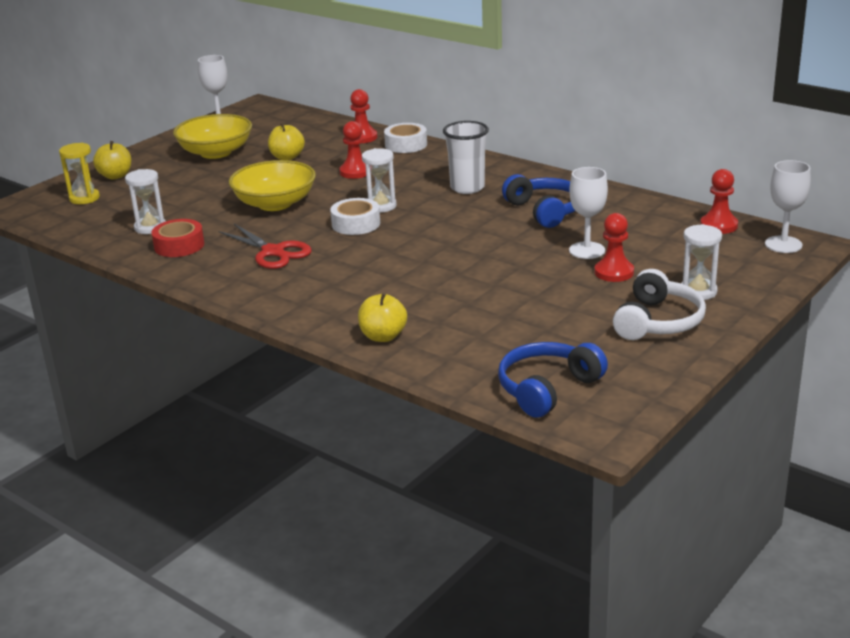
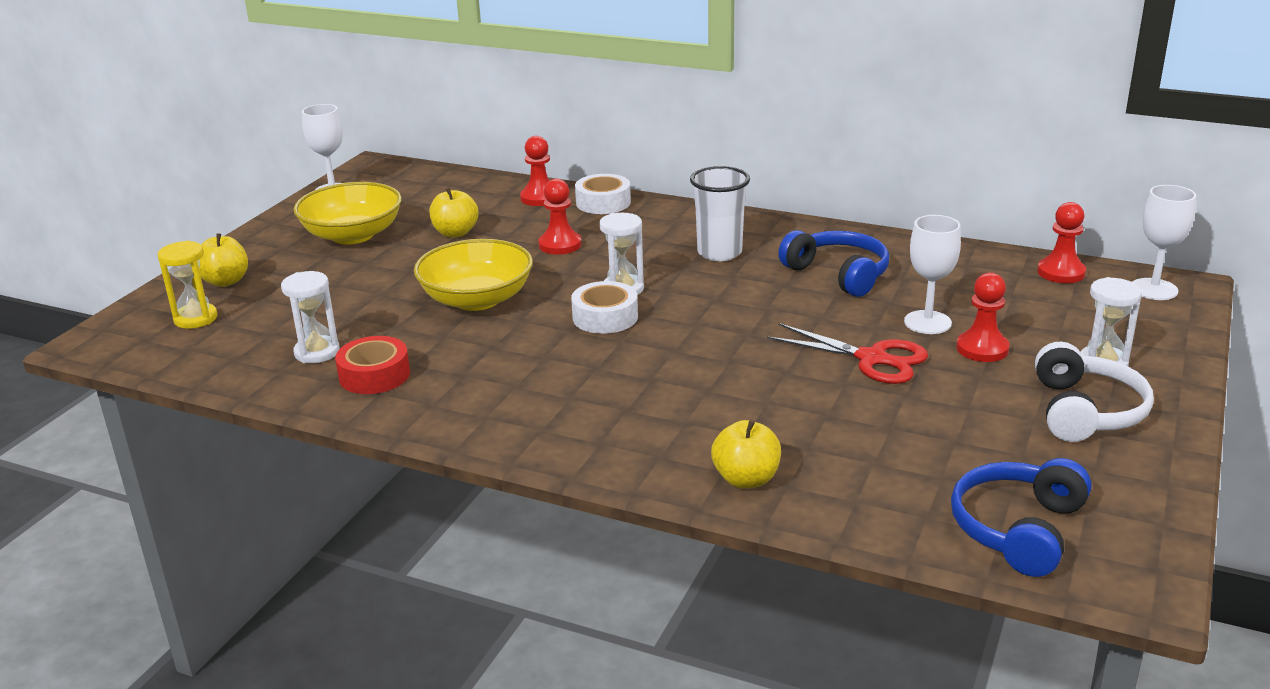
camera: 15 degrees left, 0 degrees up
red scissors [218,224,312,269] -> red scissors moved to [767,323,928,384]

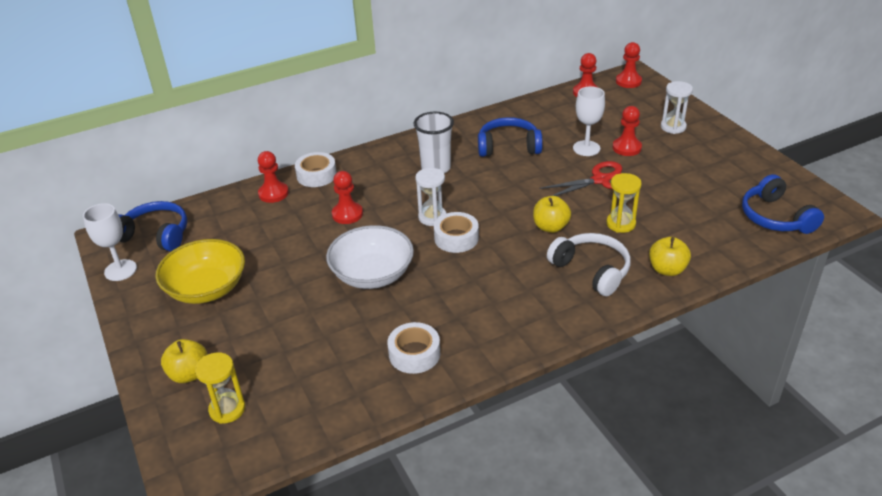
camera: 50 degrees left, 10 degrees up
white hourglass [281,271,340,363] -> none
red tape [335,336,410,394] -> white tape [387,322,440,374]
yellow bowl [414,239,533,311] -> white bowl [326,225,414,289]
yellow apple [429,188,478,238] -> yellow apple moved to [533,196,571,233]
white headphones [1035,342,1154,442] -> white headphones moved to [547,233,631,296]
white goblet [1133,185,1196,300] -> red pawn [616,42,642,88]
none -> blue headphones [118,201,187,252]
none -> yellow hourglass [606,173,642,233]

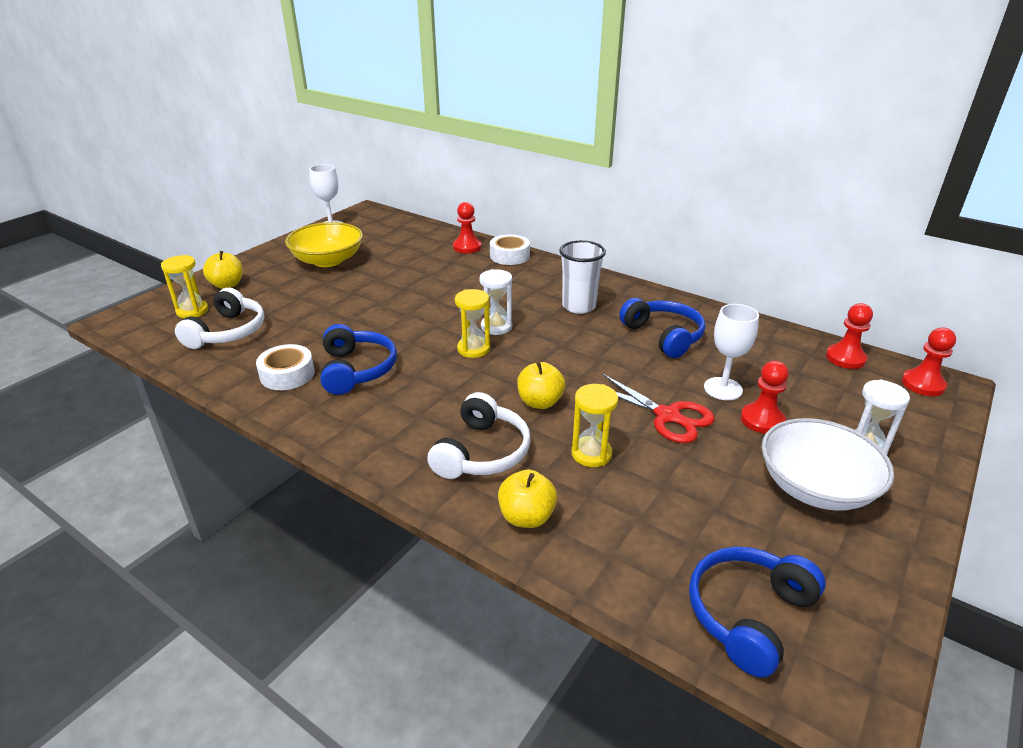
camera: 60 degrees right, 5 degrees down
blue headphones [118,201,187,252] -> blue headphones moved to [320,324,397,395]
white bowl [326,225,414,289] -> white bowl moved to [761,418,894,511]
red pawn [332,171,363,224] -> none
white tape [434,212,479,253] -> yellow hourglass [455,289,490,358]
none -> white headphones [175,288,264,349]

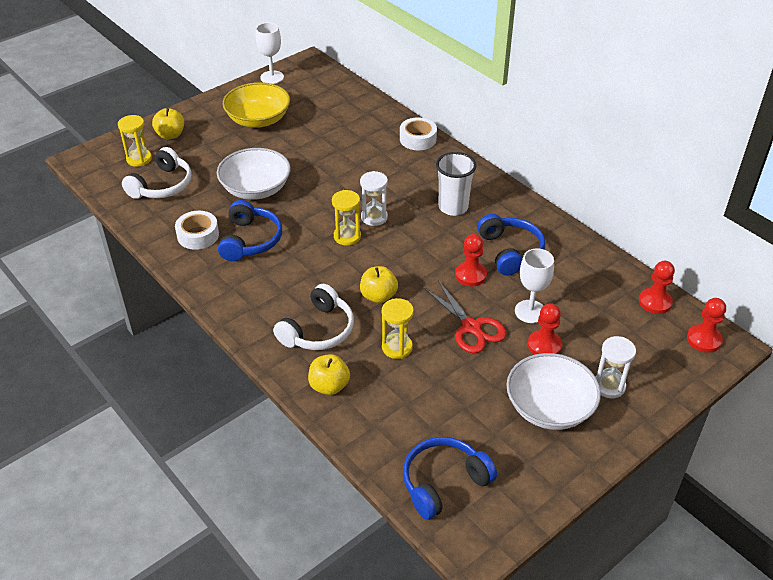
camera: 15 degrees right, 10 degrees up
red pawn [453,202,481,254] -> red pawn moved to [455,234,487,286]
none -> white bowl [217,148,291,200]

